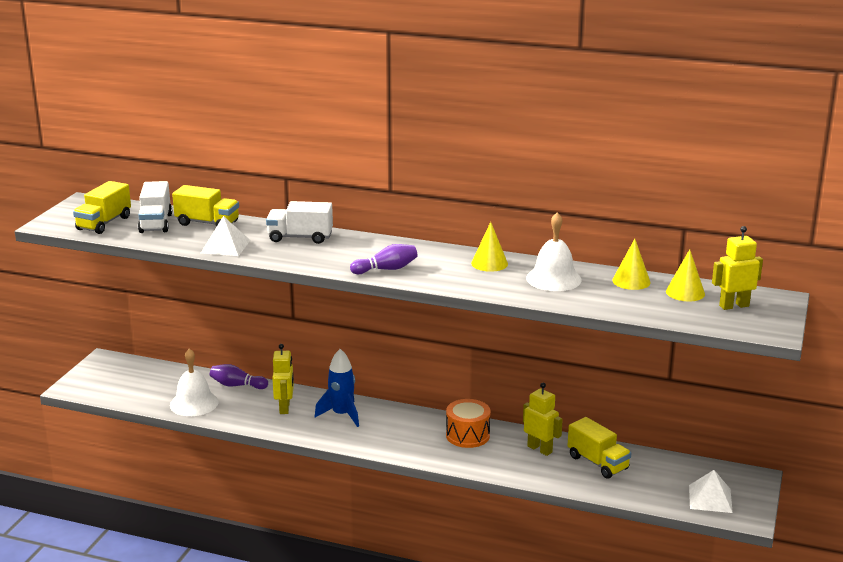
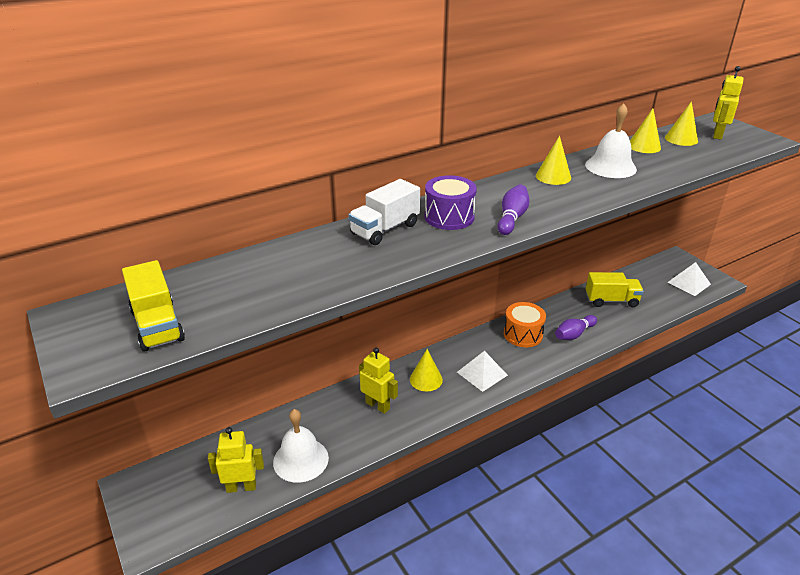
camera: 50 degrees left, 10 degrees up
white truck [138,181,172,233] -> none
yellow truck [172,185,239,227] -> none
white pyramid [201,216,250,256] -> white pyramid moved to [457,351,508,392]
purple bowling pin [210,364,268,389] -> purple bowling pin moved to [555,315,597,340]
blue rocket [315,349,359,427] -> yellow cone [410,349,443,392]
yellow robot [523,383,563,456] -> yellow robot moved to [208,427,264,493]
none -> purple drum [425,175,477,230]

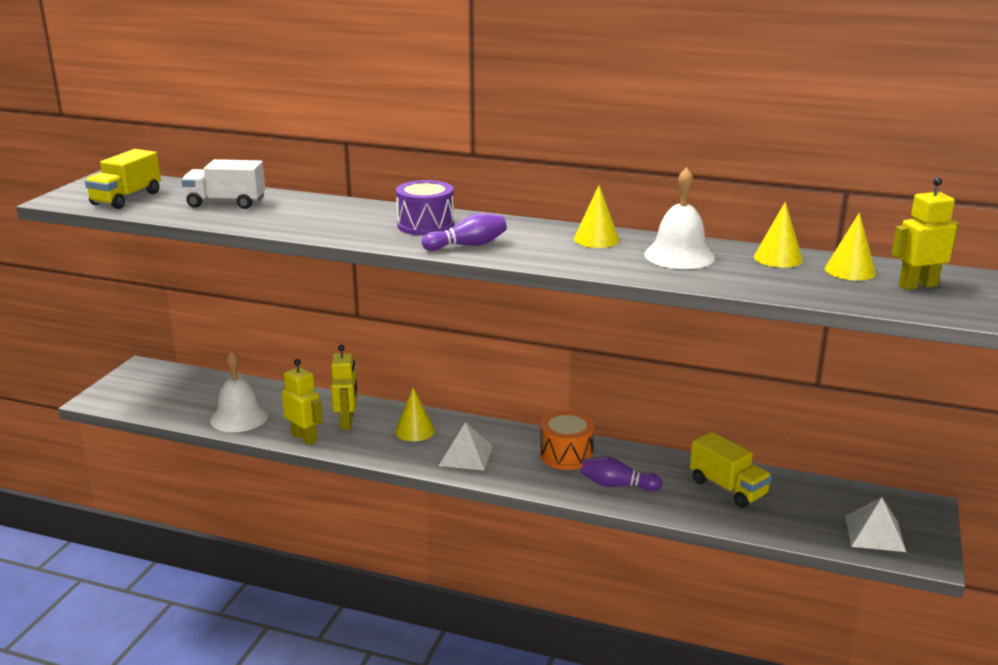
camera: 50 degrees right, 10 degrees down
yellow robot [208,427,264,493] -> yellow robot moved to [281,359,323,445]
white truck [348,179,420,245] -> white truck moved to [181,159,265,209]

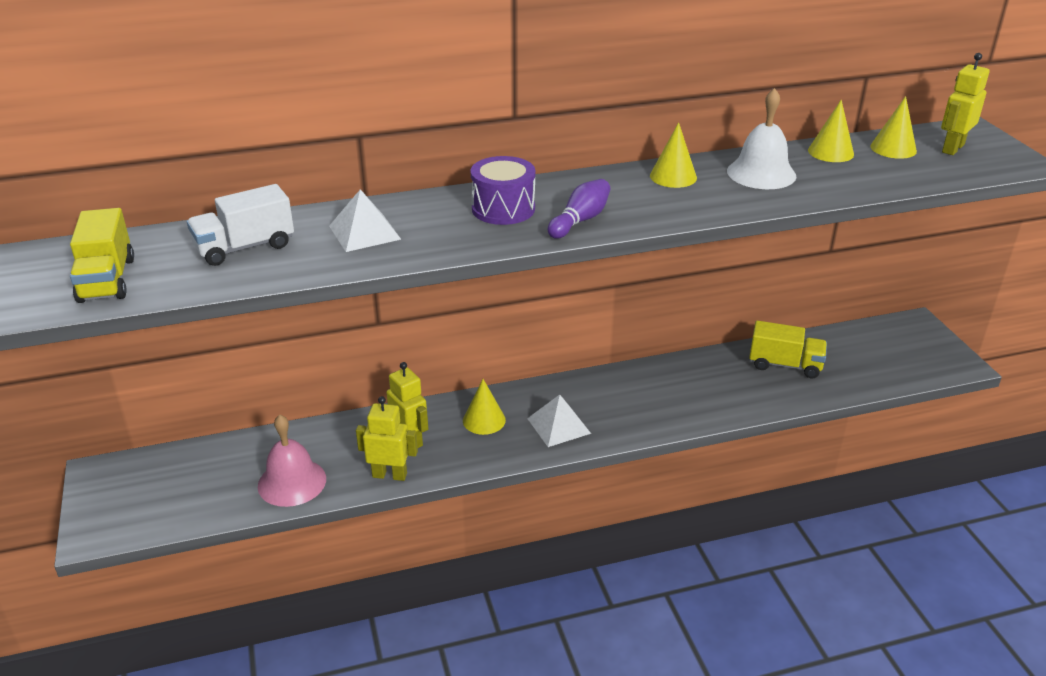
camera: 35 degrees left, 10 degrees up
white bell [210,351,269,432] -> pink bell [258,414,326,507]
orange drum [540,411,594,470] -> none
purple bowling pin [581,456,662,491] -> none
white pyramid [845,497,906,552] -> white pyramid moved to [329,189,401,252]

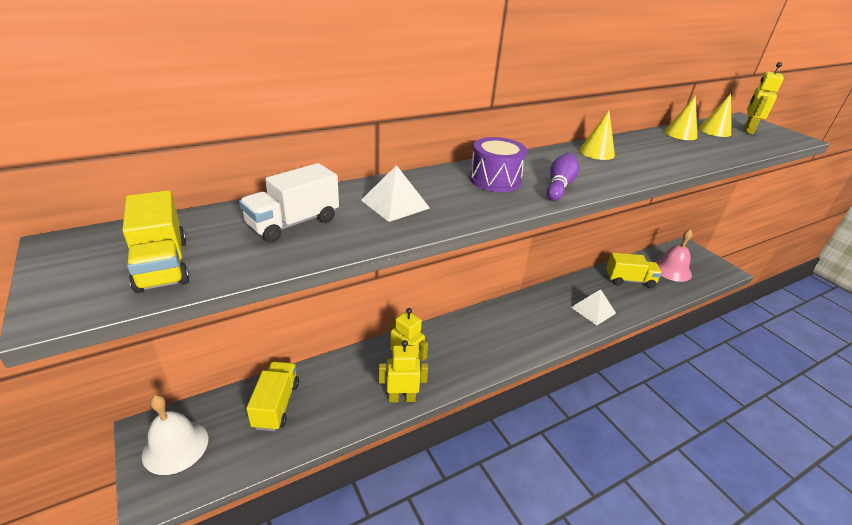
camera: 15 degrees left, 0 degrees up
pink bell [258,414,326,507] -> pink bell moved to [655,229,693,282]
yellow cone [463,379,506,435] -> none
white pyramid [527,395,591,447] -> white pyramid moved to [571,289,616,325]
white bell [727,88,796,189] -> white bell moved to [142,395,208,475]
none -> yellow truck [246,361,299,431]

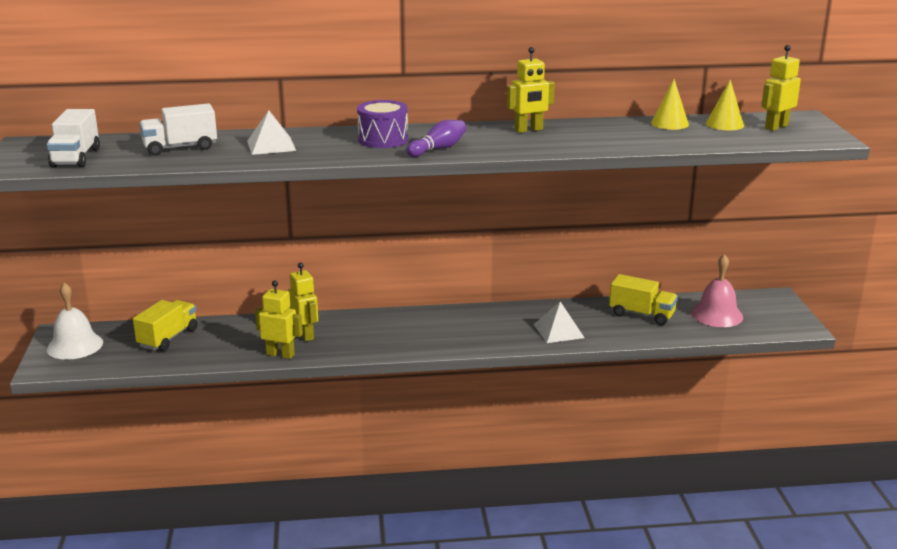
camera: 25 degrees right, 10 degrees down
yellow truck [122,190,190,293] -> white truck [47,109,100,168]
yellow cone [579,110,615,160] -> yellow robot [507,47,555,133]

